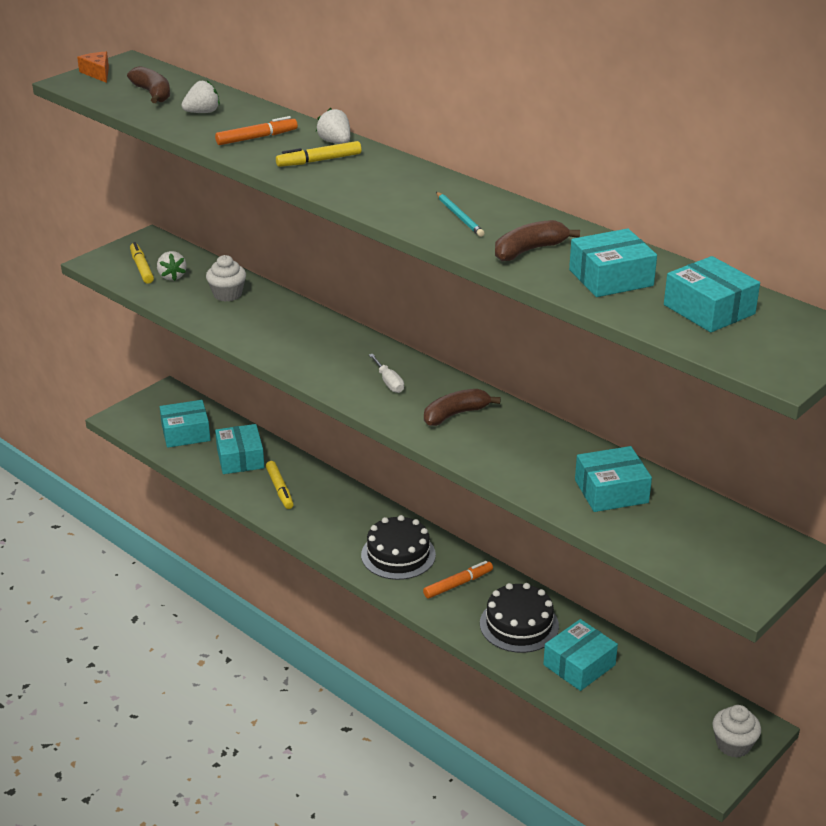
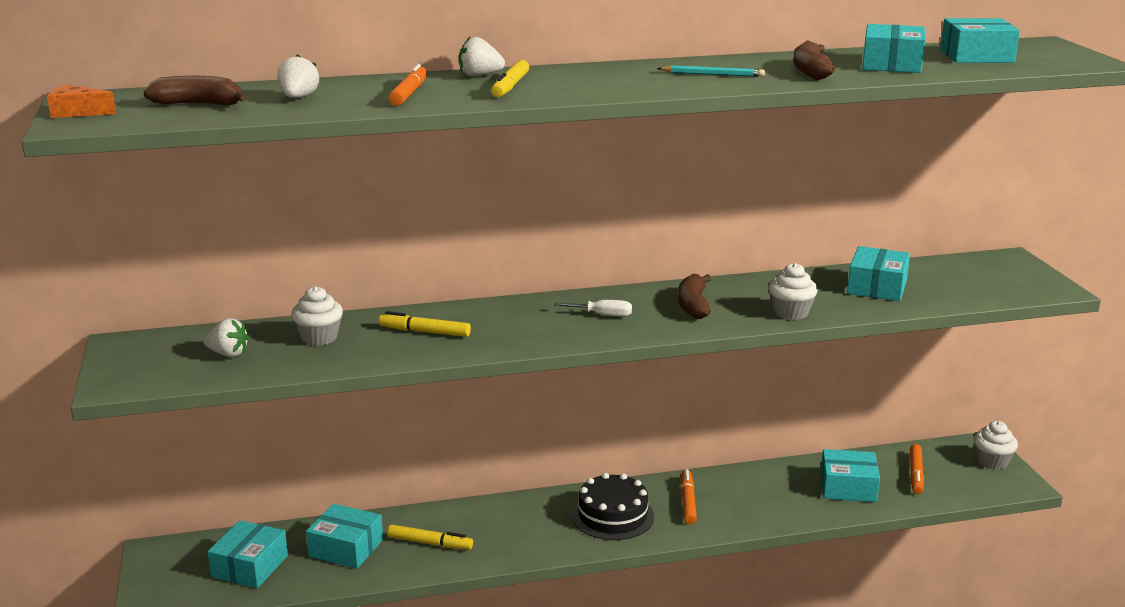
camera: 55 degrees left, 10 degrees down
yellow marker [130,242,154,284] -> yellow marker moved to [379,311,471,337]
black cake [480,583,559,653] -> none
turquoise box [543,619,618,691] -> turquoise box turned 75 degrees counterclockwise [821,449,880,502]
none -> white cupcake [768,263,818,320]
none -> orange marker [910,444,924,494]

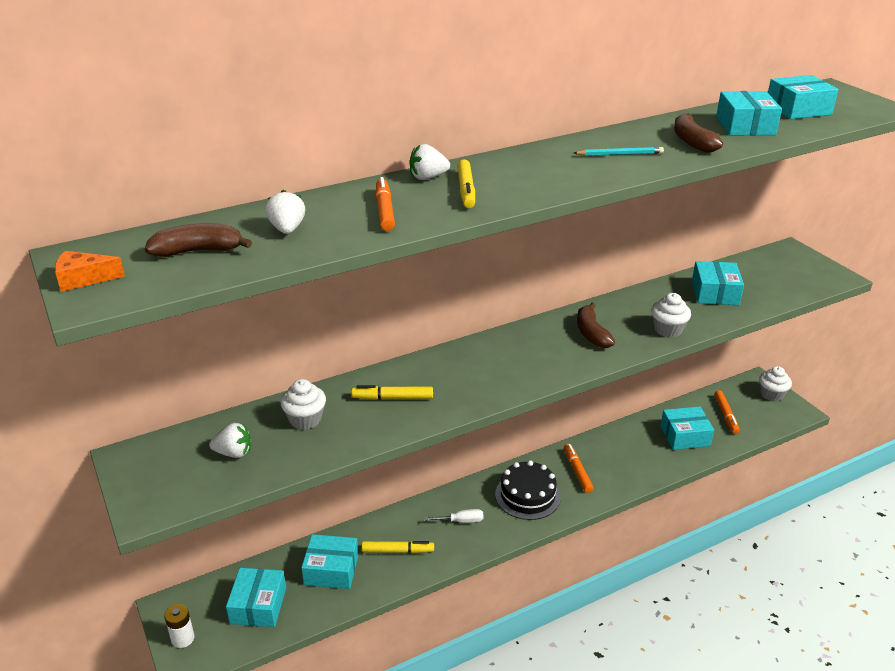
camera: 15 degrees left, 10 degrees up
white screwdriver [554,300,632,317] -> white screwdriver moved to [424,509,484,523]
none -> white battery [164,604,195,648]

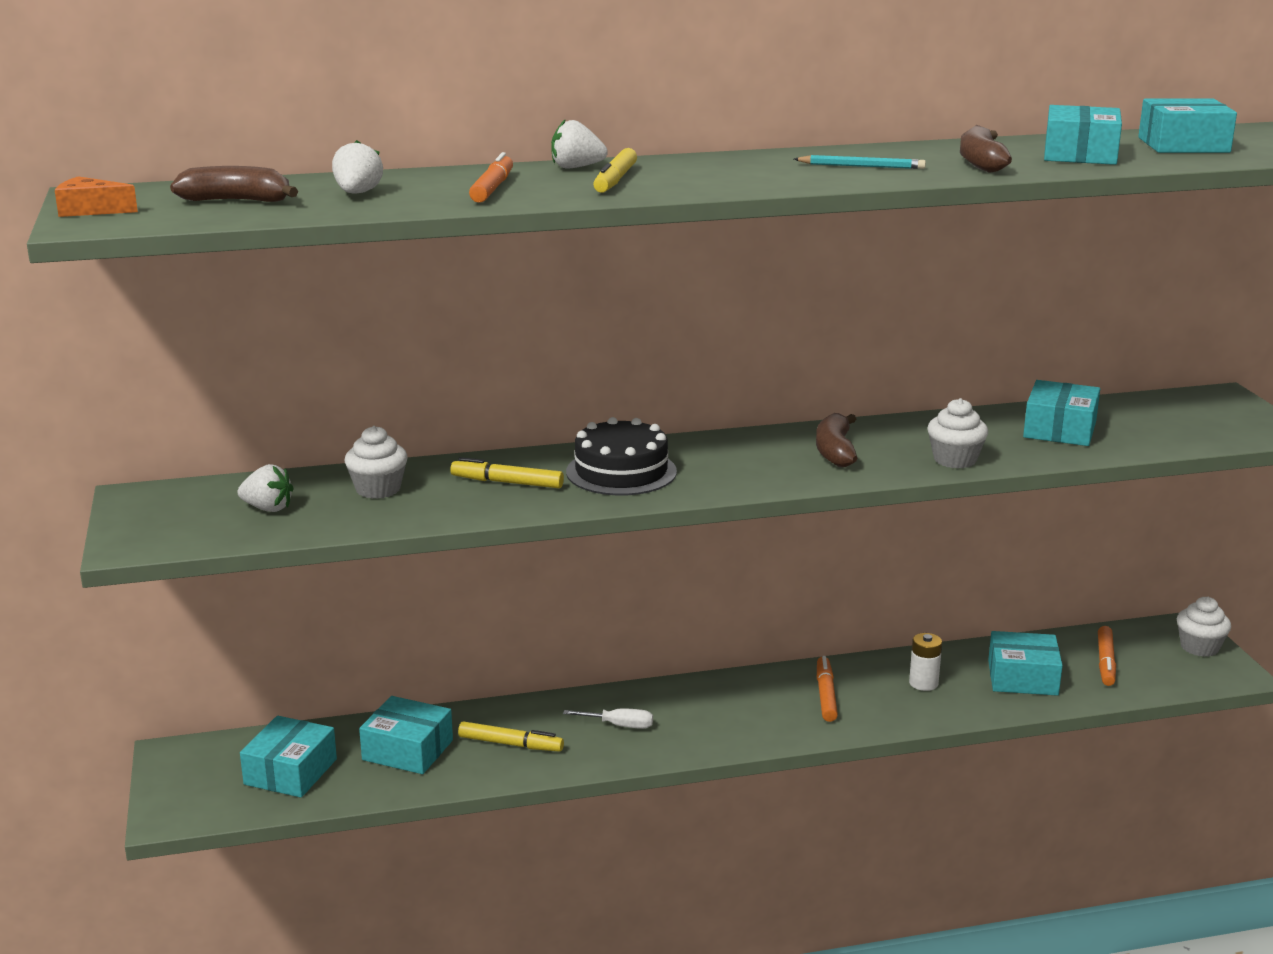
camera: 15 degrees right, 10 degrees down
white battery [164,604,195,648] -> white battery moved to [909,633,942,691]
black cake [495,460,561,520] -> black cake moved to [566,417,677,495]

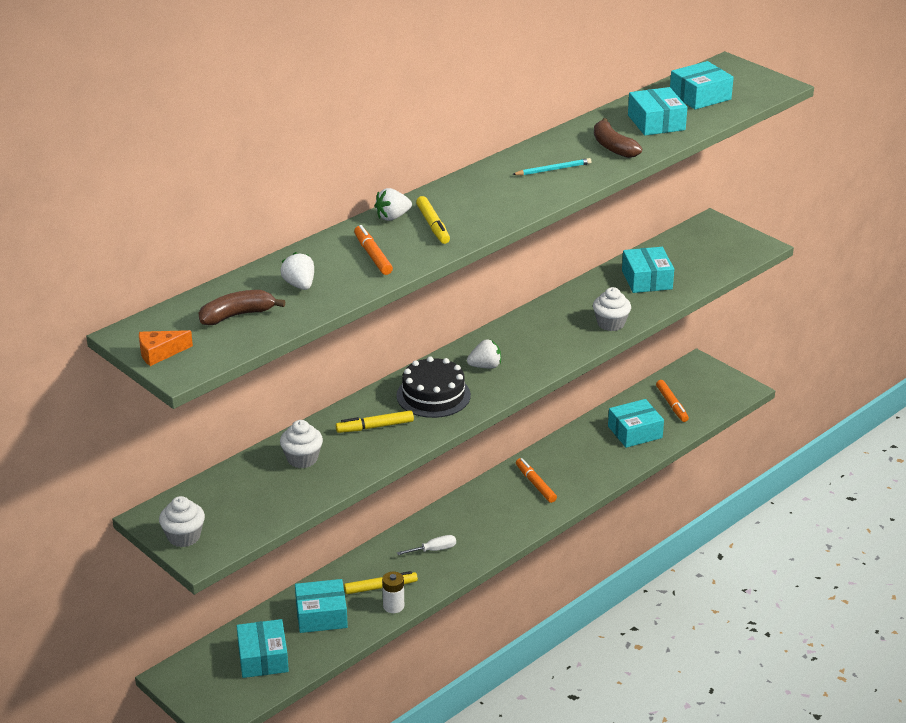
camera: 30 degrees left, 10 degrees up
white strawberry [237,464,294,512] -> white strawberry moved to [467,339,501,369]
brown banana [816,413,857,467] -> none
white battery [909,633,942,691] -> white battery moved to [382,572,404,613]
white cupcake [1177,597,1231,657] -> white cupcake moved to [159,496,205,547]

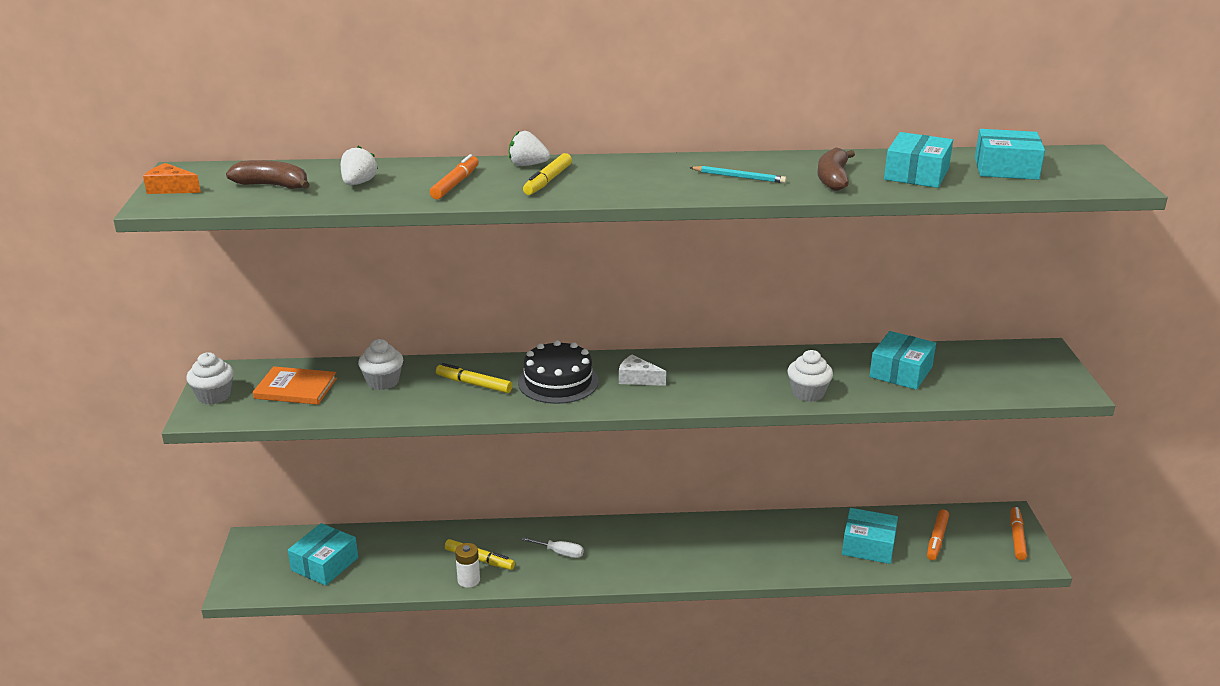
camera: 40 degrees right, 5 degrees down
turquoise box [295,579,348,633] -> none
white strawberry [467,339,501,369] -> white cheese [619,355,666,386]
orange marker [516,458,557,503] -> orange marker moved to [1011,507,1027,560]
none -> orange book [253,366,337,405]

